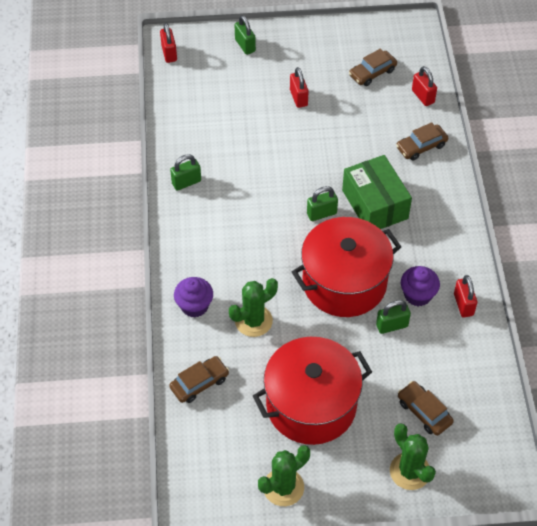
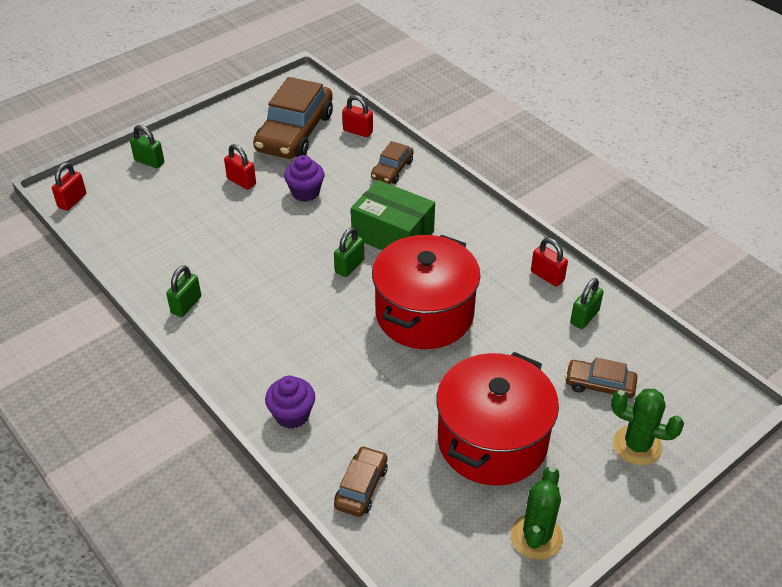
camera: 35 degrees left, 10 degrees down
red padlock [160,23,177,63] -> red padlock turned 75 degrees clockwise [52,163,86,211]
green cactus [229,278,278,337] -> none
brown car [349,49,397,86] -> brown car [253,77,333,159], size x2.01
green padlock [376,300,411,334] -> green padlock moved to [570,278,604,329]
purple cupcake [401,266,440,306] -> purple cupcake moved to [284,155,324,202]

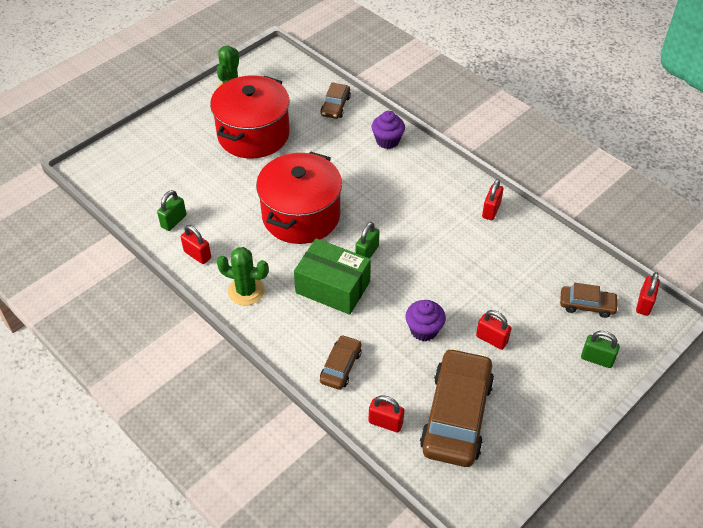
camera: 175 degrees right, 5 degrees up
green padlock [166,265,201,317] -> red padlock [482,179,503,220]
brown car [565,358,638,398] -> brown car moved to [560,283,618,318]
green cactus [611,389,684,465] -> green cactus moved to [217,247,269,306]

